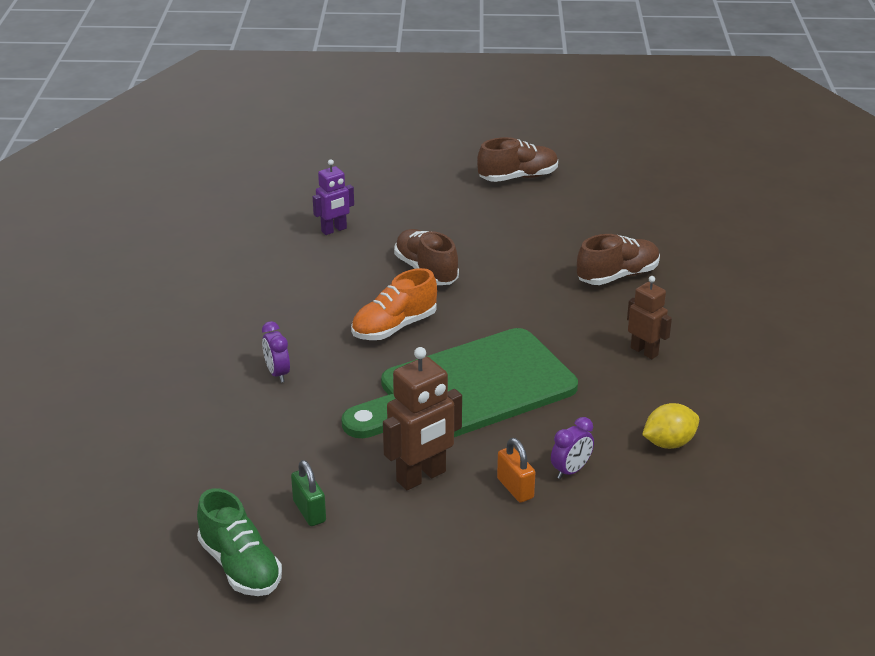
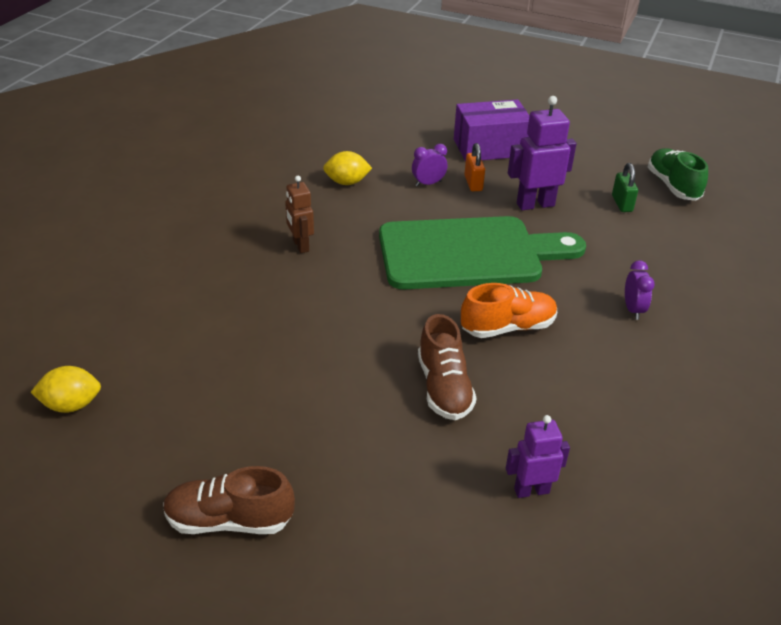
camera: 160 degrees left, 5 degrees up
brown robot [383,347,462,490] -> purple robot [508,96,576,210]
brown shoe [577,234,660,285] -> none
none -> yellow lemon [31,366,101,413]
none -> purple box [454,99,529,161]

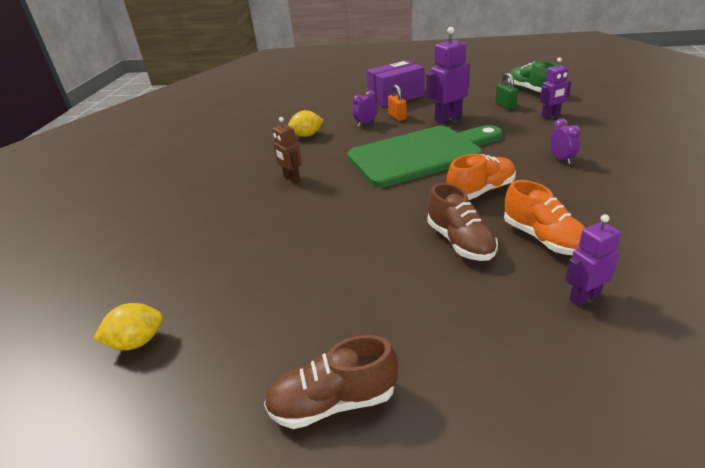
camera: 10 degrees left, 5 degrees down
none -> orange shoe [504,180,585,255]
none -> purple robot [540,57,571,119]

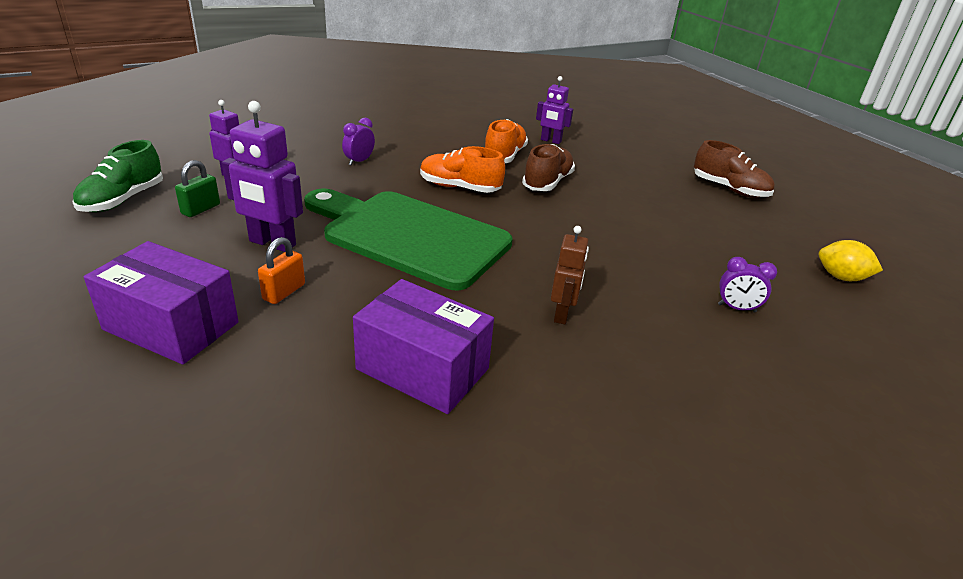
camera: 135 degrees left, 0 degrees up
yellow lemon [288,110,323,137] -> purple box [353,279,494,414]
purple clock [352,90,378,127] -> purple clock moved to [718,257,777,313]

